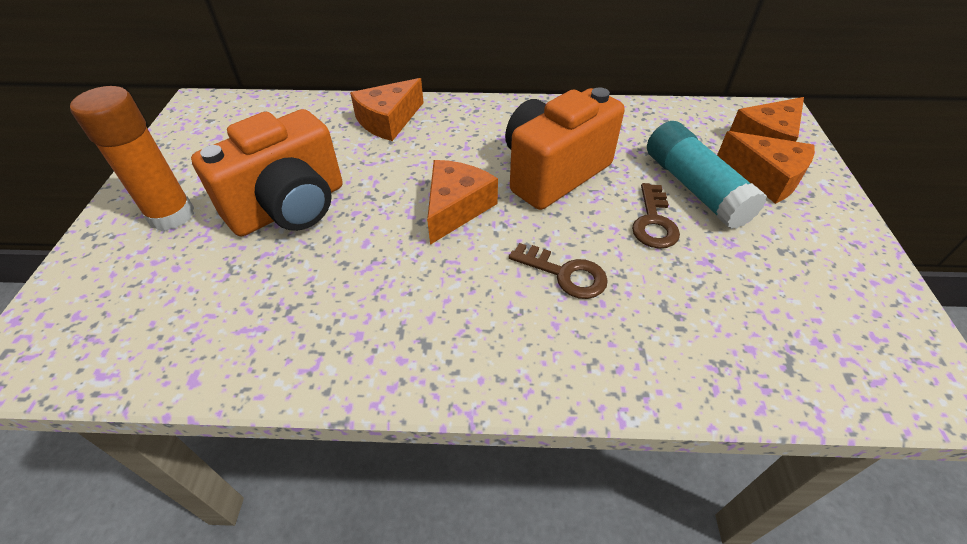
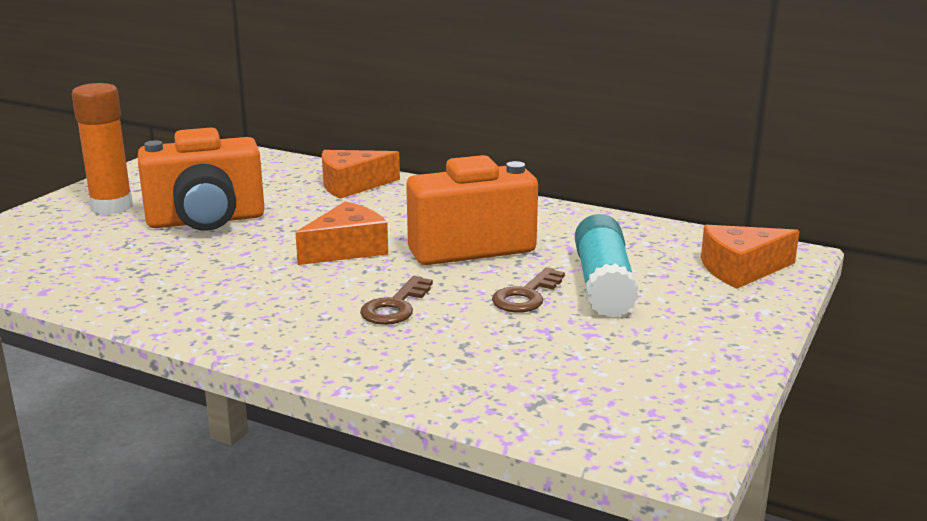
camera: 25 degrees right, 25 degrees down
brown key [509,243,608,299] -> brown key turned 60 degrees clockwise [360,276,433,325]
orange cheese [717,131,815,204] -> none

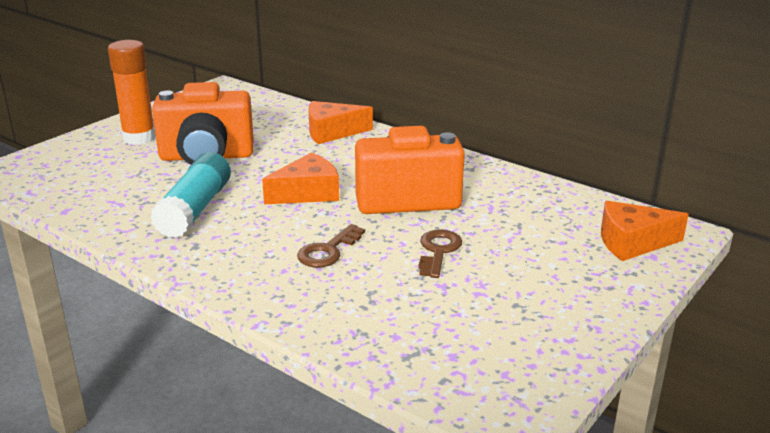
camera: 10 degrees right, 5 degrees up
brown key [492,267,565,313] -> brown key turned 150 degrees clockwise [418,230,462,278]
turquoise glue stick [575,214,638,317] -> turquoise glue stick moved to [150,152,231,238]

